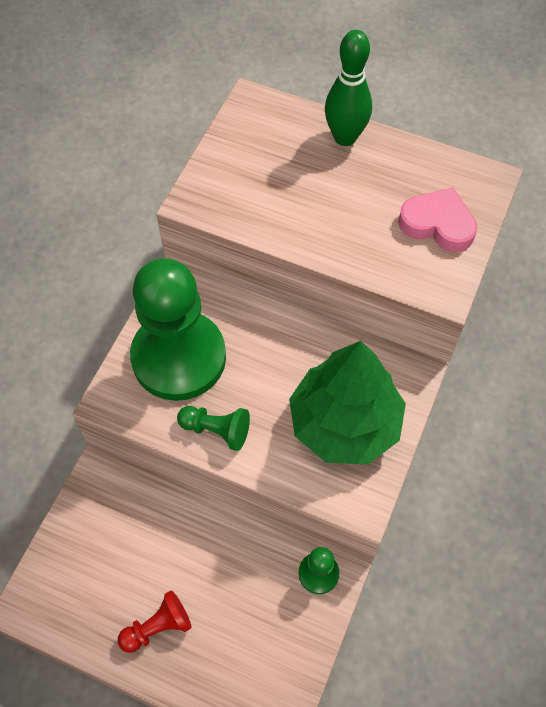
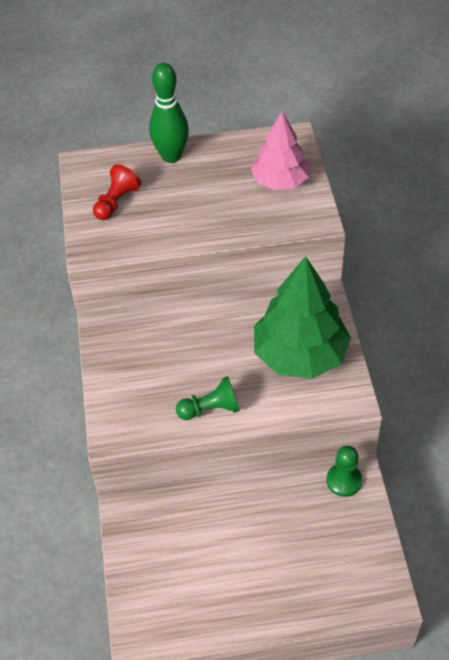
camera: 30 degrees left, 10 degrees down
red pawn [118,590,192,653] -> red pawn moved to [93,164,141,220]
green pawn [130,258,226,401] -> none
pink heart [398,187,477,252] -> pink tree [251,112,309,190]

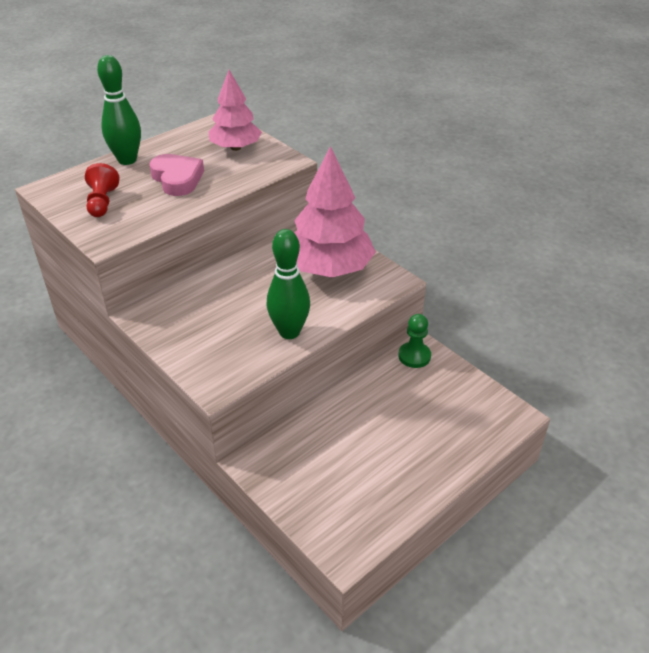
camera: 35 degrees left, 10 degrees down
green pawn [176,376,240,420] -> green bowling pin [266,229,310,339]
green tree [254,256,351,379] -> pink tree [294,146,376,278]
none -> pink heart [149,154,204,196]

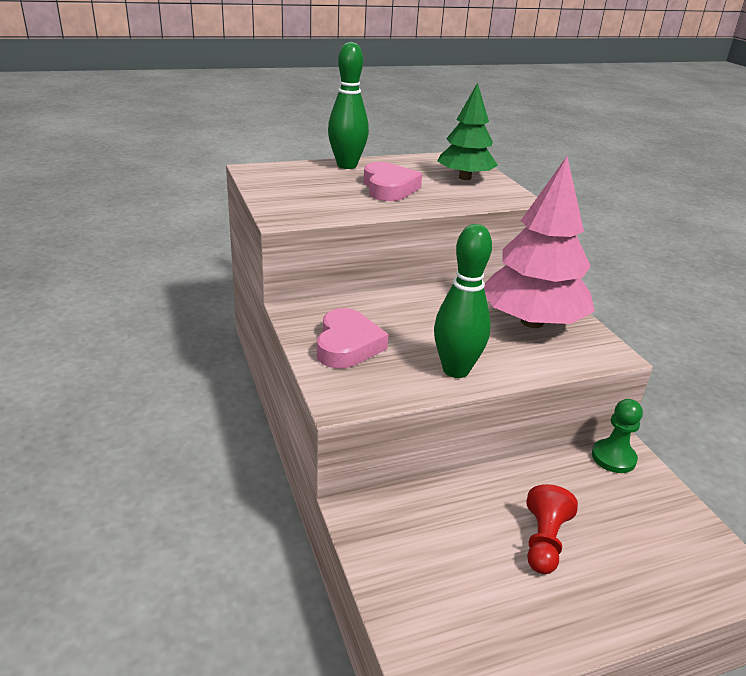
camera: 20 degrees right, 10 degrees down
red pawn [85,163,119,217] -> red pawn moved to [526,484,578,574]
pink tree [208,70,262,151] -> green tree [437,82,498,180]
none -> pink heart [317,308,389,369]

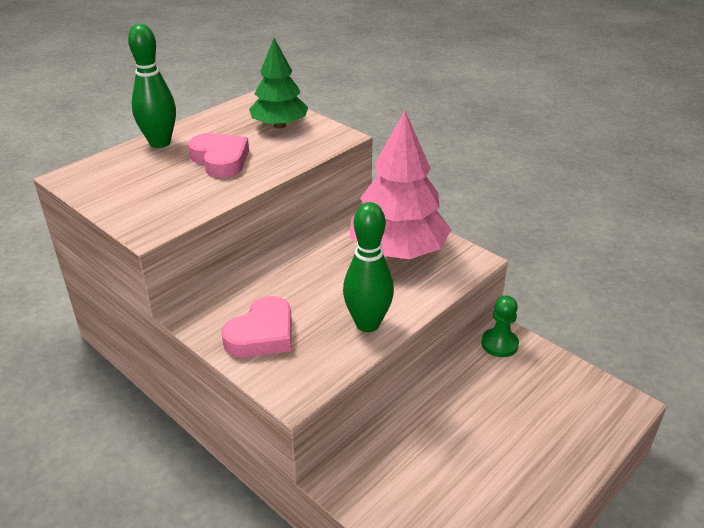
camera: 25 degrees left, 5 degrees up
pink heart [317,308,389,369] -> pink heart turned 60 degrees clockwise [221,296,292,358]
red pawn [526,484,578,574] -> none

